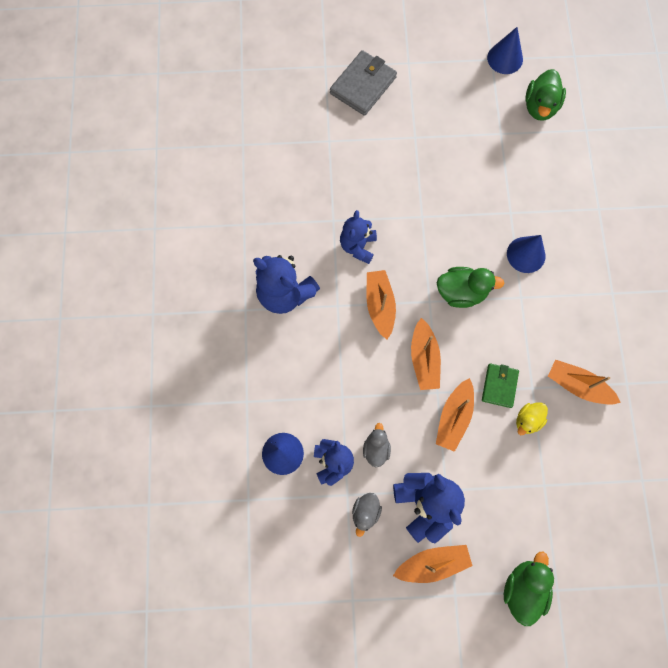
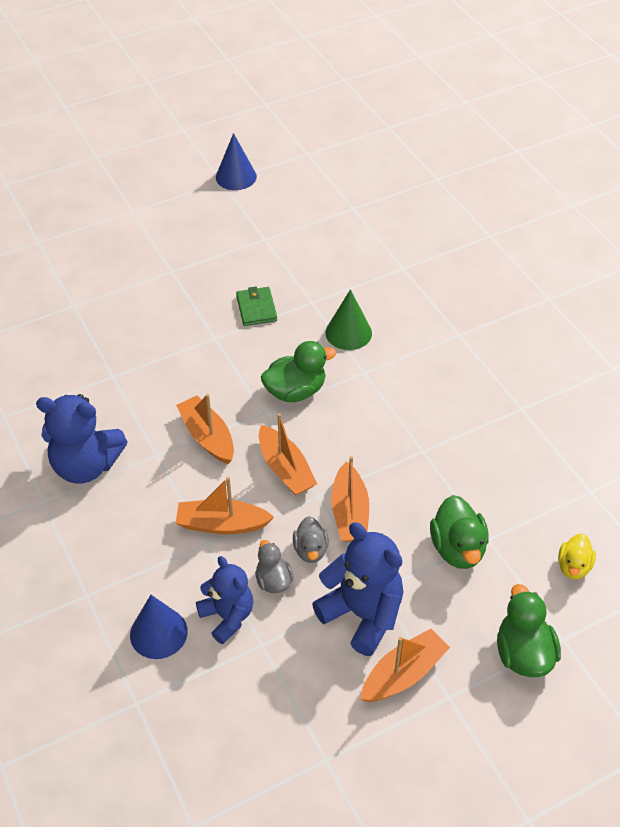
camera: 25 degrees left, 25 degrees down
grey wallet [330,50,397,116] -> none
blue teddy bear [340,210,377,264] -> none
grey duck [352,493,382,537] -> grey duck moved to [293,516,329,563]
green wallet [482,363,519,408] -> green wallet moved to [236,286,277,326]
blue cone [507,235,545,273] -> green cone [325,289,372,350]
yellow duck [516,403,548,435] -> yellow duck moved to [558,534,596,579]
green duck [525,69,566,121] -> green duck moved to [430,495,489,569]
orange boat [548,360,621,405] -> orange boat moved to [176,477,274,534]

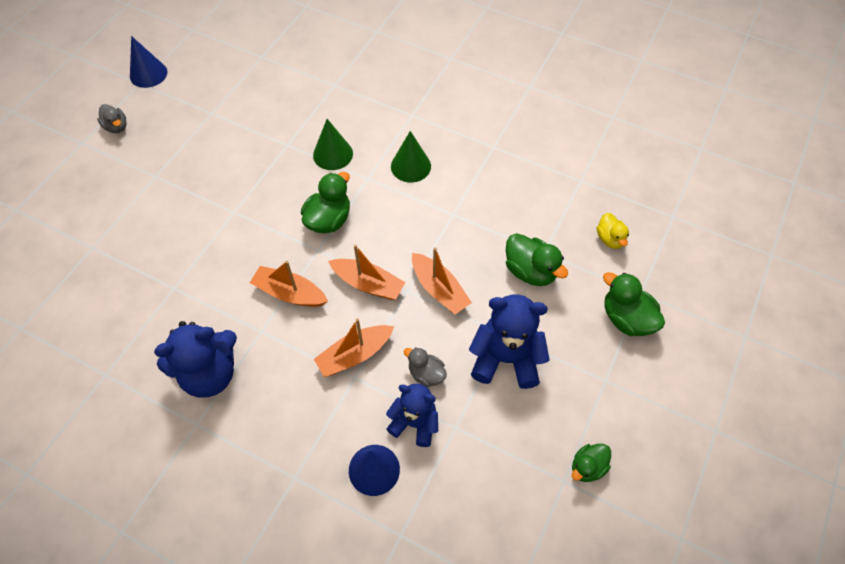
camera: 35 degrees left, 10 degrees up
green wallet [236,286,277,326] -> none
grey duck [293,516,329,563] -> grey duck moved to [97,104,127,133]
orange boat [360,629,450,702] -> none
none -> green cone [391,131,431,183]
none -> green duck [572,444,611,482]

